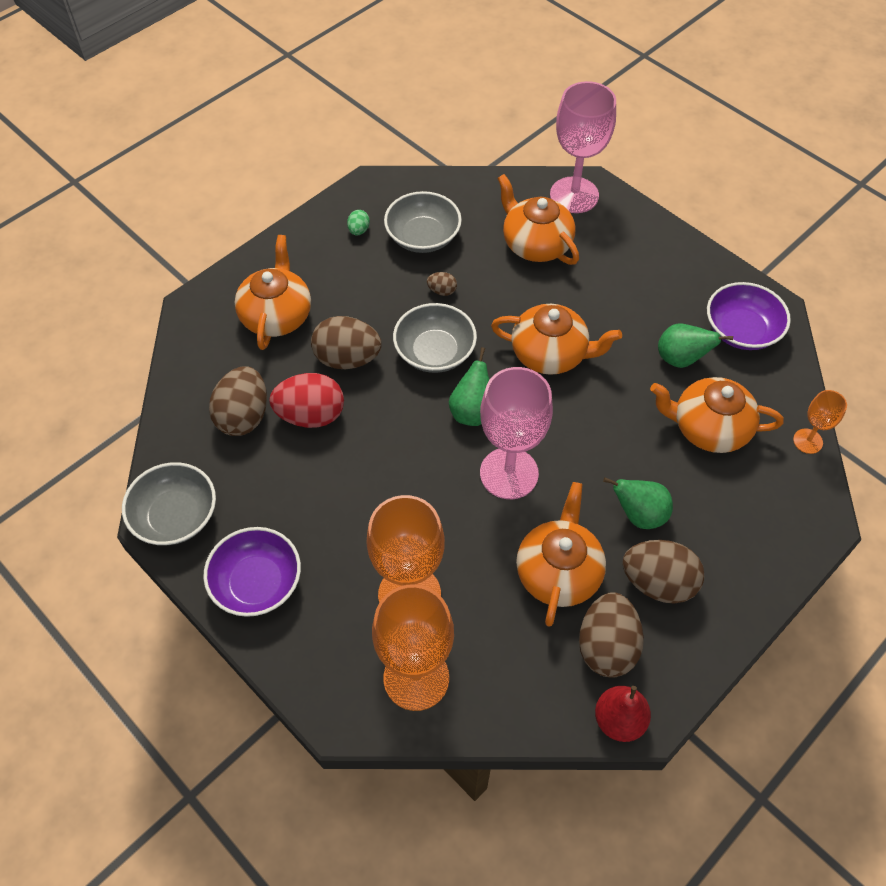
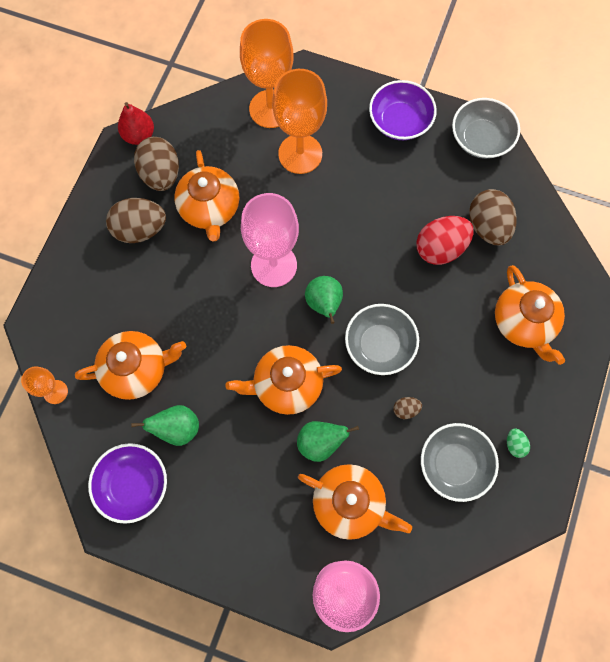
camera: 155 degrees right, 15 degrees up
brown egg [311,316,382,369] -> none
green pear [603,477,673,529] -> green pear moved to [297,421,359,462]

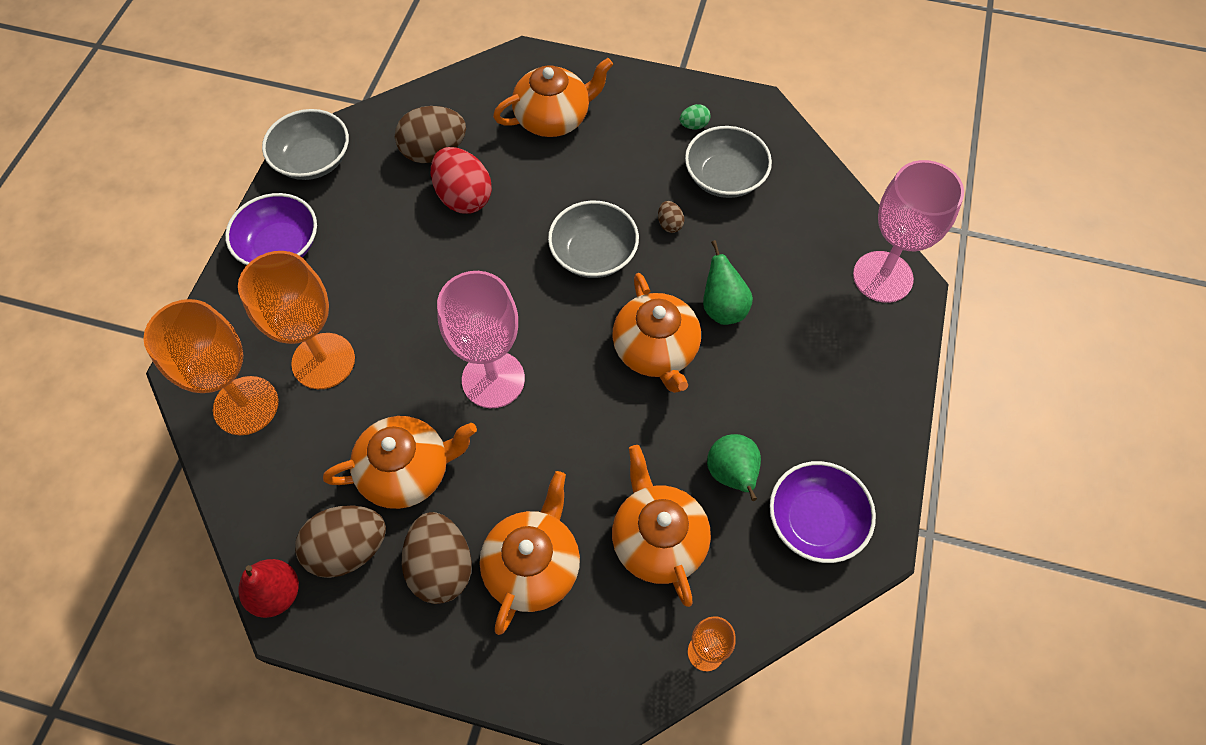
camera: 95 degrees left, 10 degrees down
orange teapot [298,464,412,540] -> orange teapot moved to [479,471,580,635]
green pear [305,276,343,324] -> none

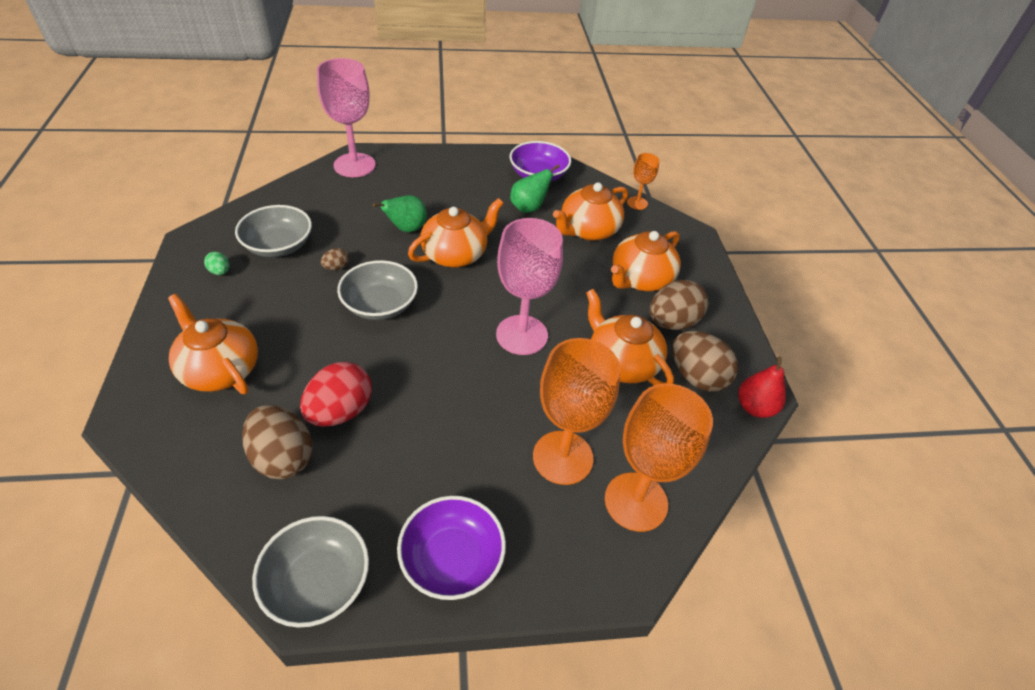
camera: 115 degrees left, 15 degrees down
orange teapot [479,471,580,635] -> orange teapot turned 45 degrees counterclockwise [611,231,681,291]

